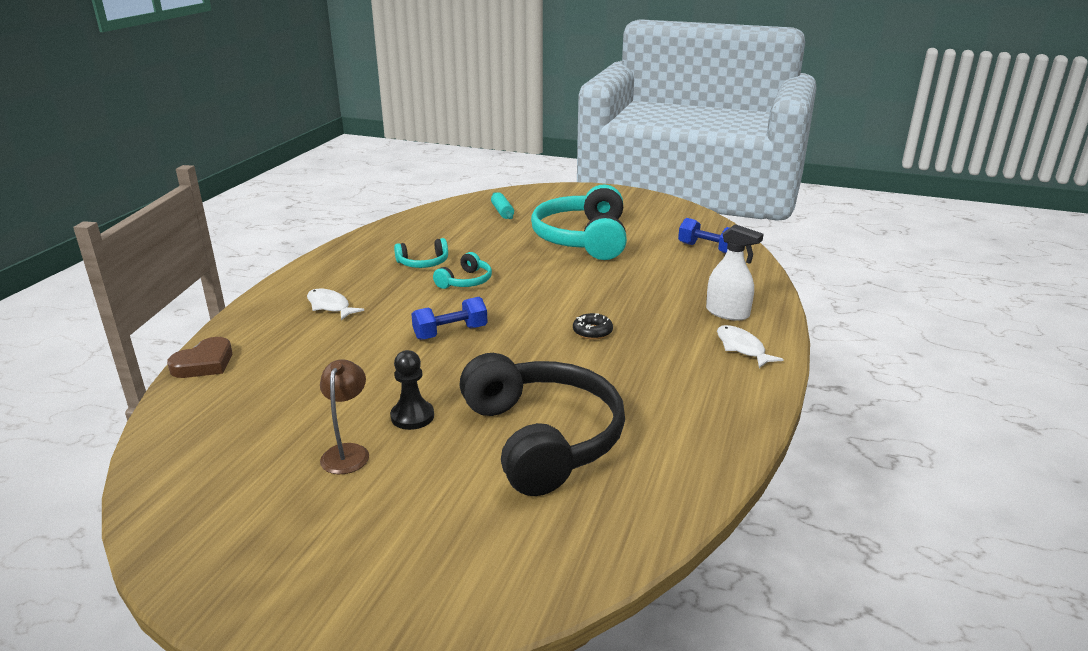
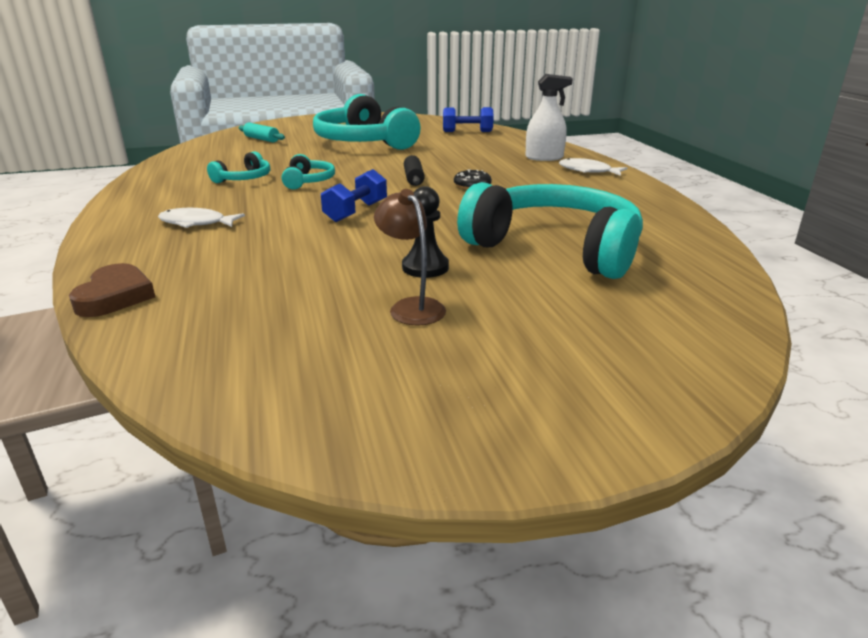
camera: 35 degrees left, 0 degrees up
black headphones [459,353,625,496] -> turquoise headphones [457,182,643,279]
none -> black rolling pin [404,155,425,186]

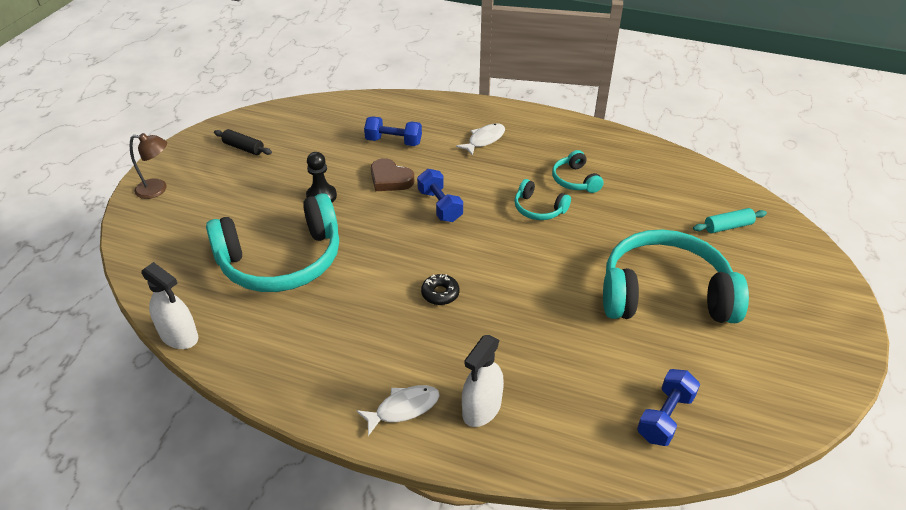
camera: 125 degrees right, 15 degrees up
brown heart [69,263,155,317] -> brown heart moved to [371,158,414,191]
brown lamp [374,189,446,326] -> brown lamp moved to [130,133,167,199]
black rolling pin [404,155,425,186] -> black rolling pin moved to [214,129,272,155]
none -> white spray bottle [141,262,198,349]
none -> blue dumbbell [364,116,422,146]

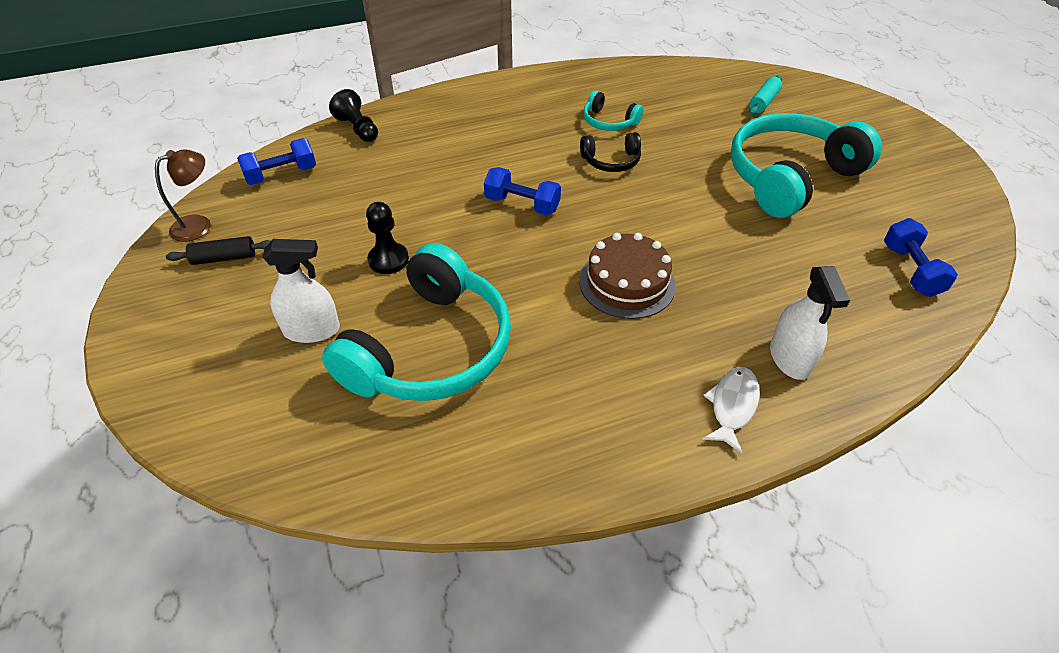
camera: 40 degrees left, 5 degrees up
brown lamp [130,133,167,199] -> brown lamp moved to [155,149,211,242]
white spray bottle [141,262,198,349] -> white spray bottle moved to [263,239,340,343]
blue dumbbell [364,116,422,146] -> blue dumbbell moved to [237,138,316,185]
brown heart [371,158,414,191] -> none
black donut [421,274,460,305] -> brown cake [579,233,676,319]
white fish [456,123,505,156] -> none
turquoise headphones [514,179,571,220] -> black headphones [580,132,641,172]
none -> black pawn [329,89,378,142]

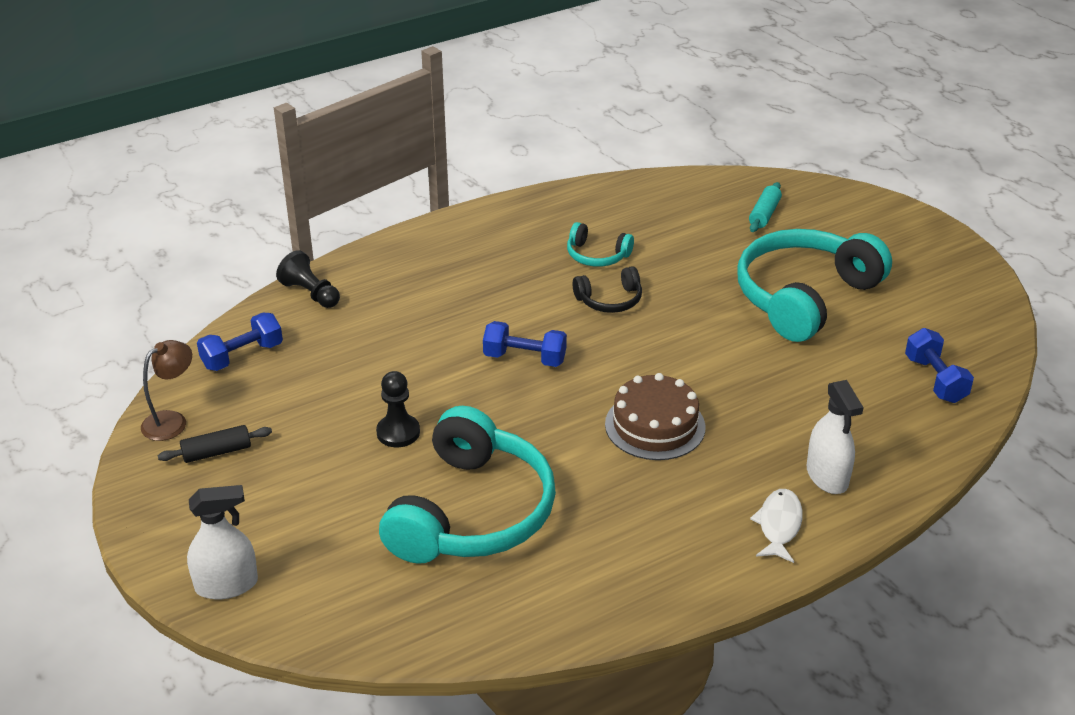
camera: 10 degrees left, 10 degrees down
white spray bottle [263,239,340,343] -> white spray bottle moved to [187,485,258,599]

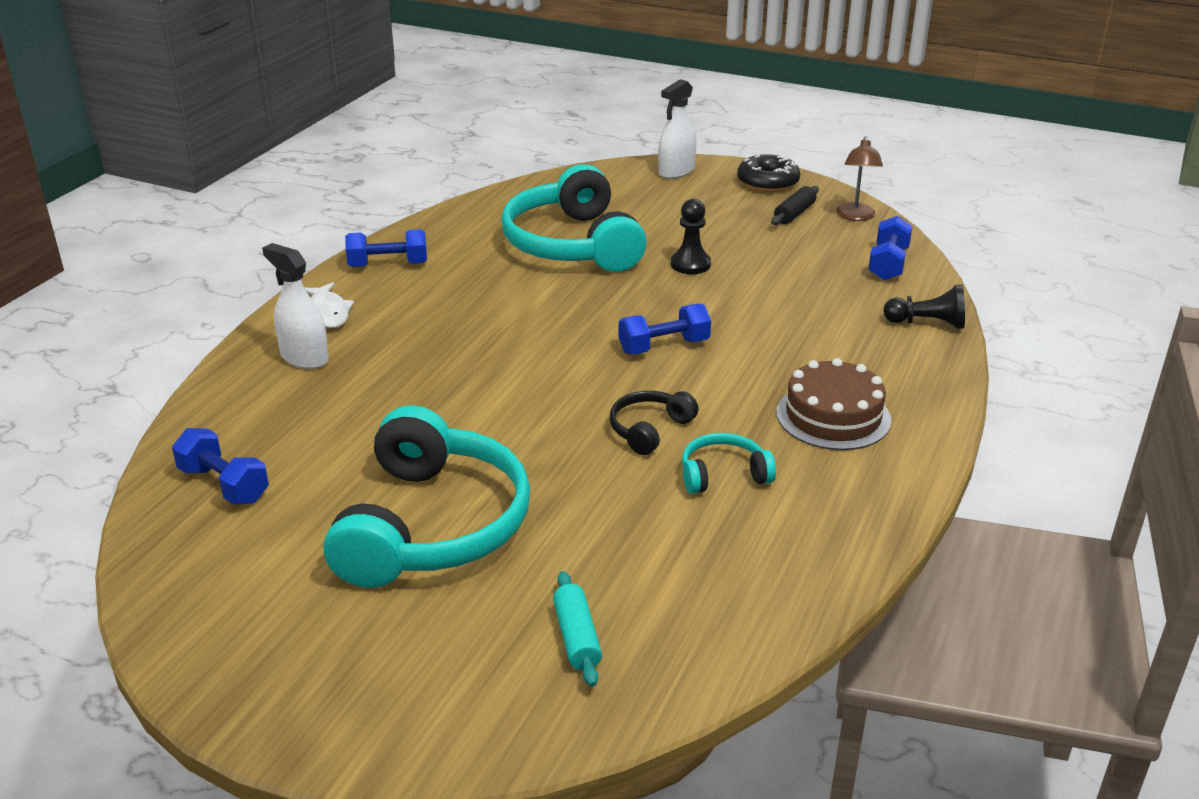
camera: 145 degrees right, 5 degrees down
brown cake [605,373,706,460] -> brown cake moved to [776,358,891,450]
none -> blue dumbbell [345,229,427,267]
none -> black donut [737,154,801,192]

